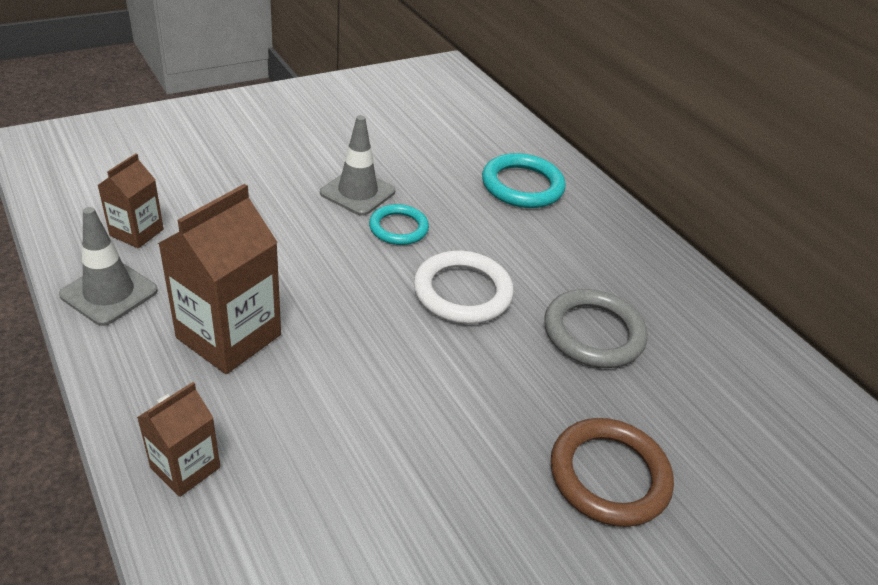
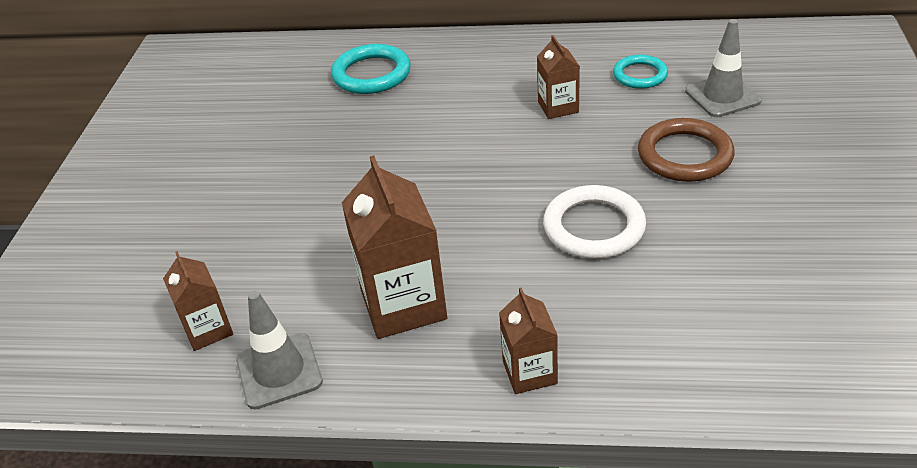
camera: 45 degrees left, 0 degrees up
grey traffic cone [320,115,396,216] -> grey traffic cone moved to [685,19,762,117]
turquoise ring [369,204,429,245] -> turquoise ring moved to [613,55,668,89]
white ring [414,251,514,324] -> white ring moved to [543,185,646,259]
grey ring [544,289,648,368] -> brown carton [537,35,580,119]

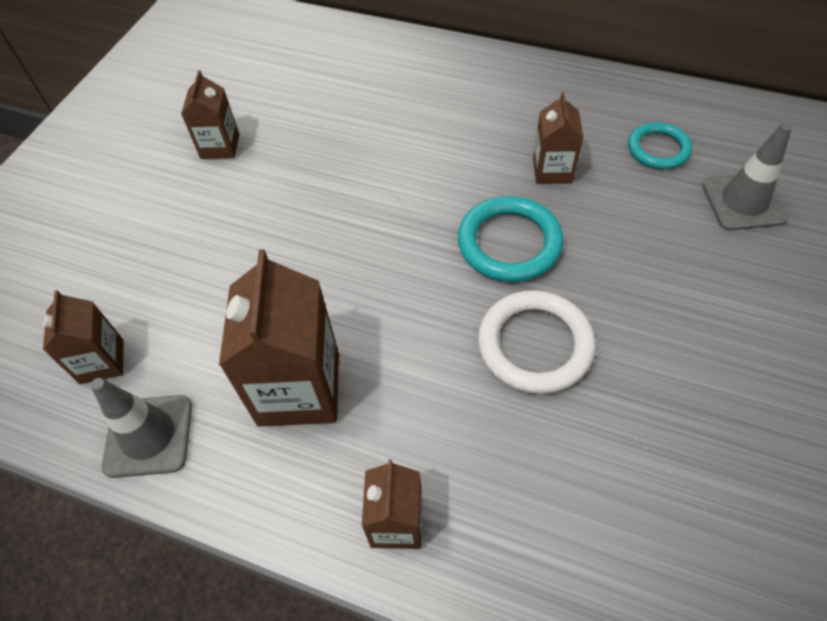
camera: 15 degrees right, 15 degrees up
turquoise ring [331,44,411,94] -> turquoise ring moved to [458,196,563,282]
brown ring [638,118,735,182] -> none
none -> brown carton [181,70,239,159]

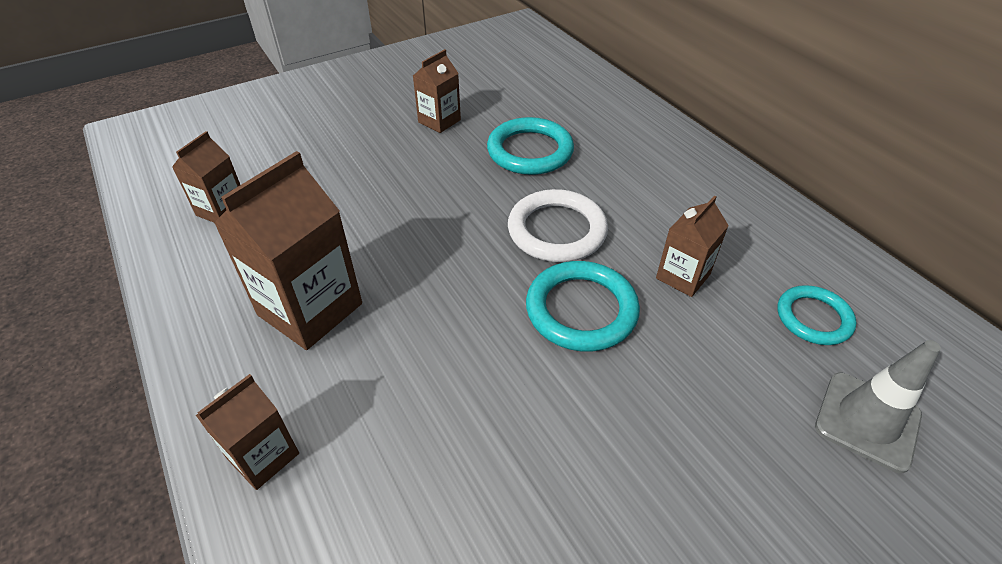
camera: 35 degrees right, 10 degrees down
grey traffic cone [90,378,192,478] -> none
white ring [478,290,595,394] -> white ring moved to [508,189,608,262]
none -> turquoise ring [487,117,574,175]

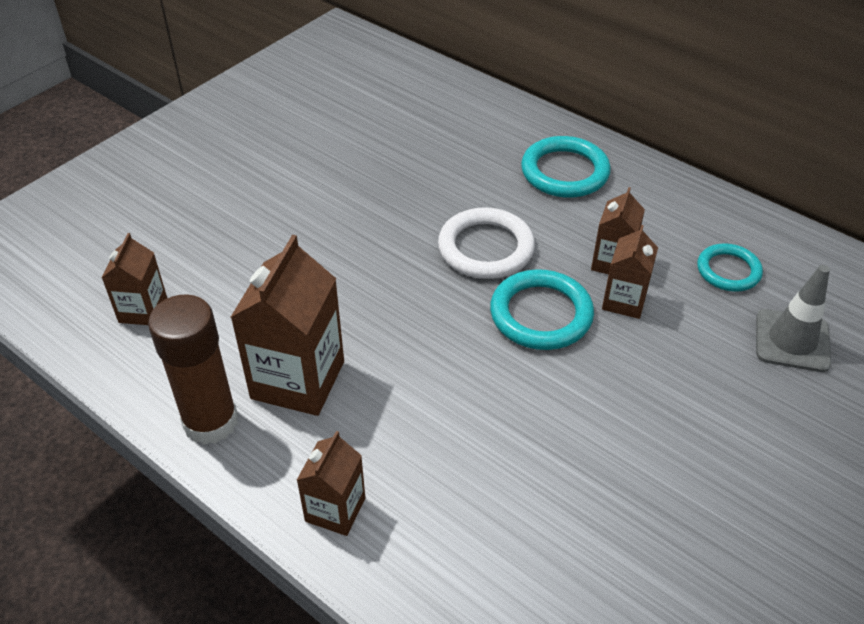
camera: 20 degrees left, 0 degrees up
brown carton [413,49,461,133] -> brown carton moved to [602,225,658,319]
turquoise ring [487,117,574,175] -> turquoise ring moved to [521,136,611,198]
none -> brown glue stick [148,294,238,445]

